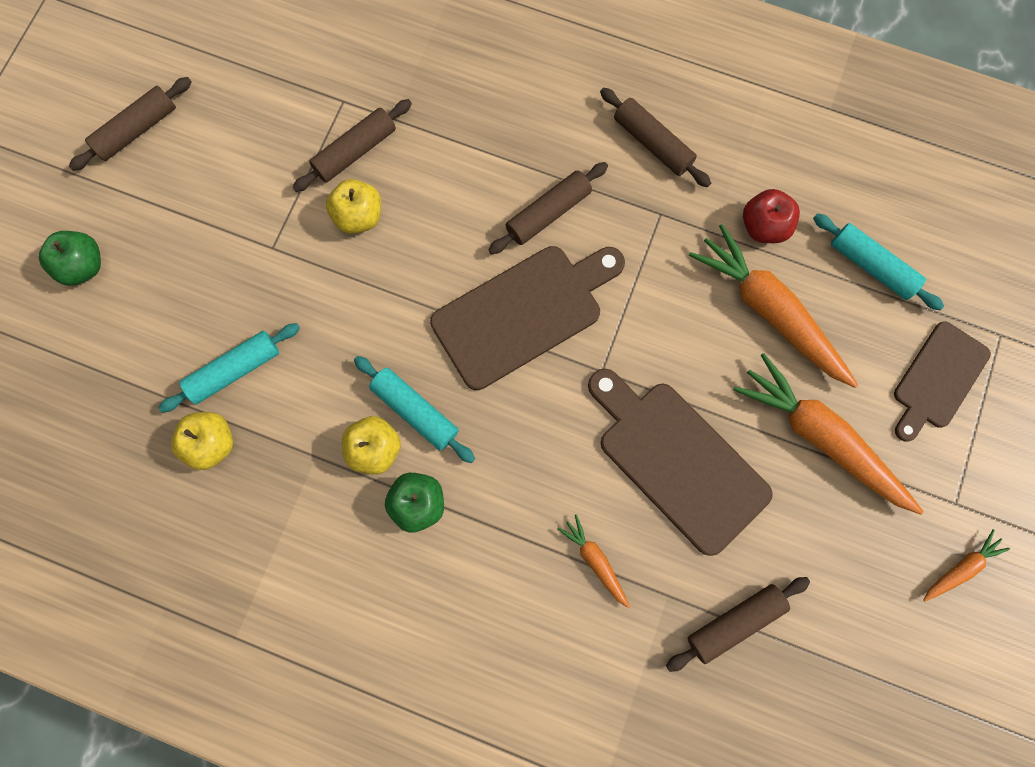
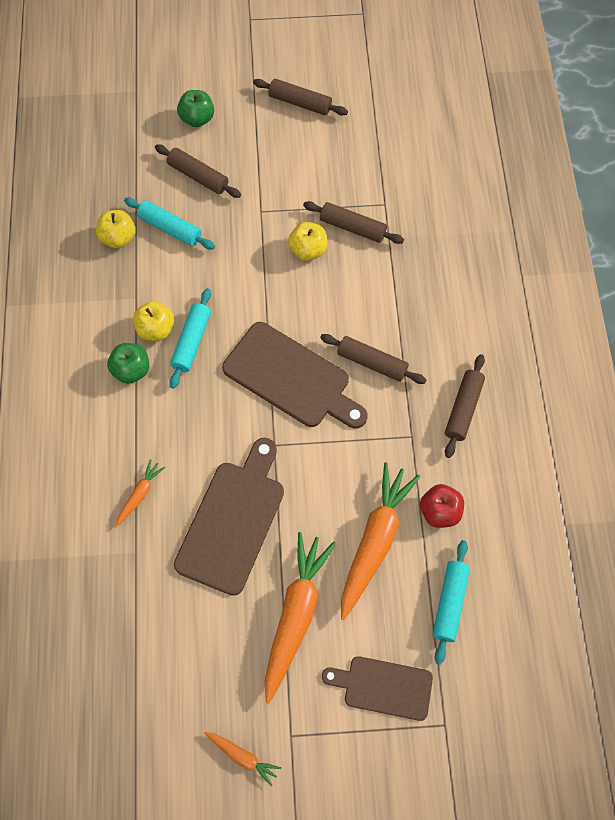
camera: 65 degrees right, 10 degrees down
brown rolling pin [666,577,810,672] -> brown rolling pin moved to [155,144,241,198]

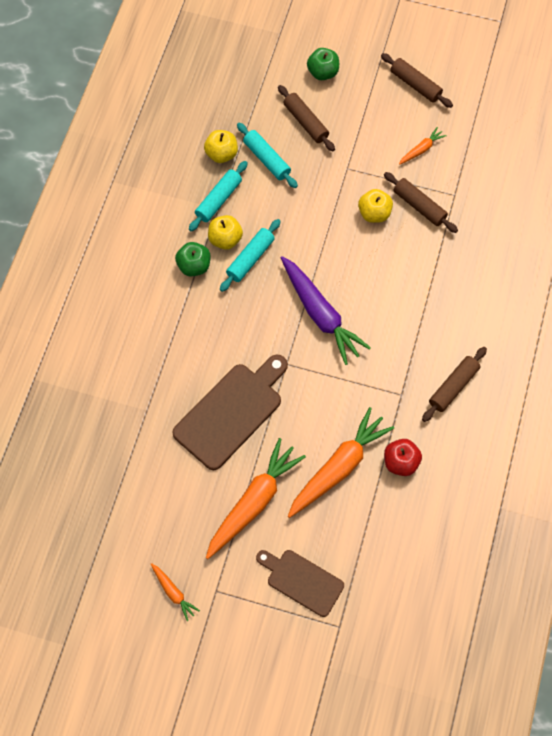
camera: 20 degrees right, 0 degrees up
orange carrot [116,459,165,527] -> orange carrot moved to [399,127,447,165]
brown cutting board [222,322,368,428] -> purple carrot [281,256,371,365]
brown rolling pin [320,334,426,384] -> none
turquoise rolling pin [433,540,470,665] -> turquoise rolling pin moved to [189,161,248,232]

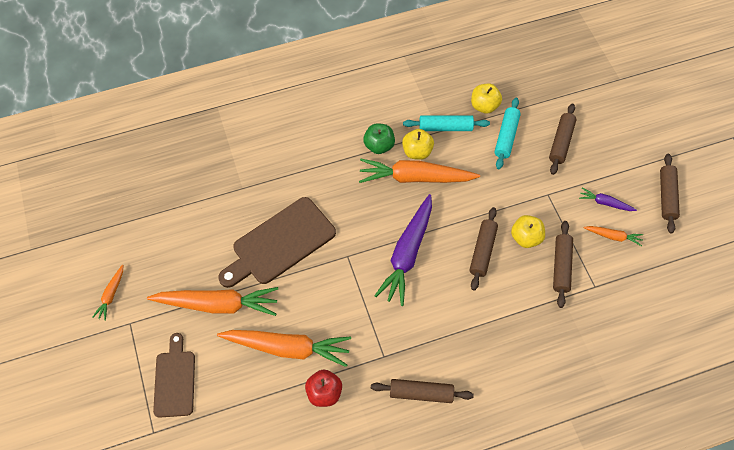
camera: 55 degrees right, 5 degrees down
brown cutting board [172,354,288,470] -> brown cutting board turned 135 degrees clockwise [218,197,336,288]
turquoise rolling pin [220,219,281,292] -> orange carrot [359,159,480,183]
green apple [307,48,339,80] -> none
none -> brown rolling pin [469,207,498,291]
none -> purple carrot [579,188,637,211]

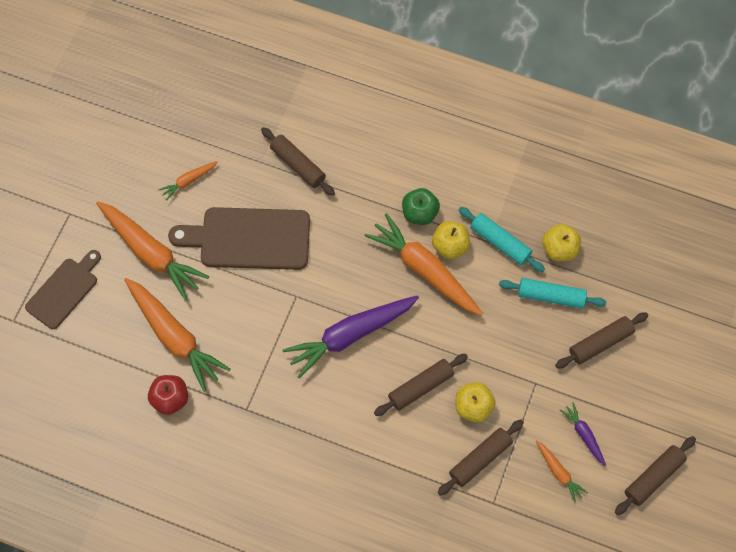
camera: 40 degrees right, 5 degrees up
orange carrot [92,265,123,321] -> orange carrot moved to [158,161,218,201]
brown rolling pin [371,379,474,403] -> brown rolling pin moved to [261,127,335,196]
turquoise rolling pin [494,98,521,169] -> turquoise rolling pin turned 45 degrees clockwise [499,278,607,309]

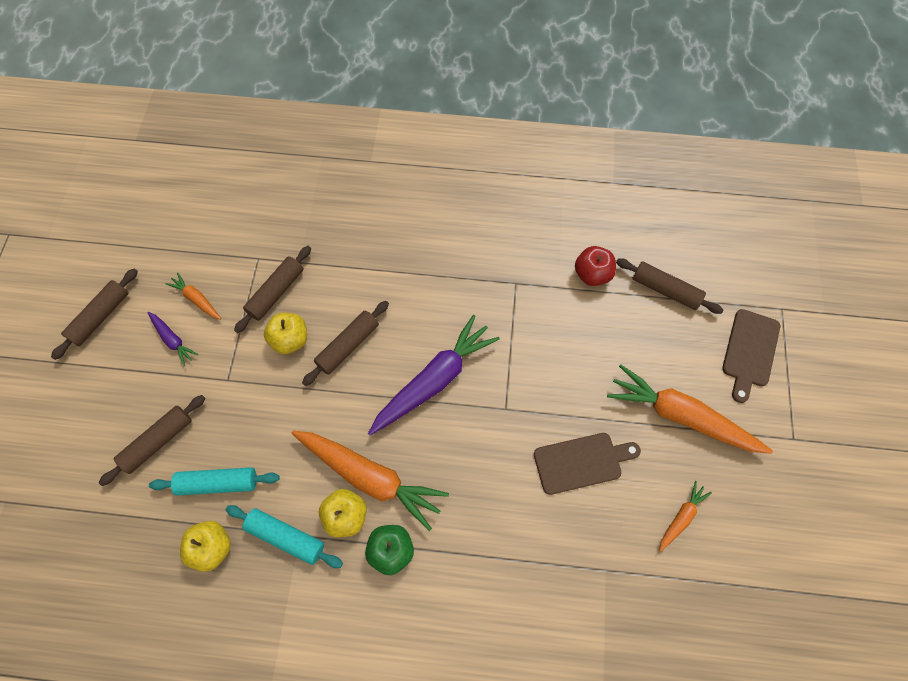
camera: 165 degrees right, 0 degrees up
orange carrot [124,278,230,392] -> none
brown cutting board [168,207,310,270] -> brown cutting board [534,433,641,495], size x0.63
brown rolling pin [261,127,335,196] -> brown rolling pin moved to [616,258,723,314]

